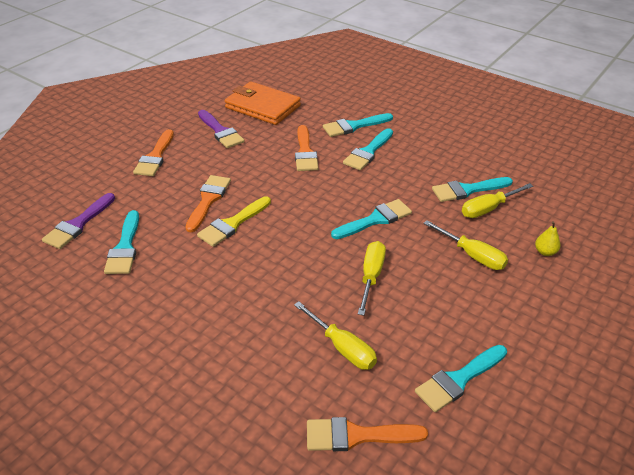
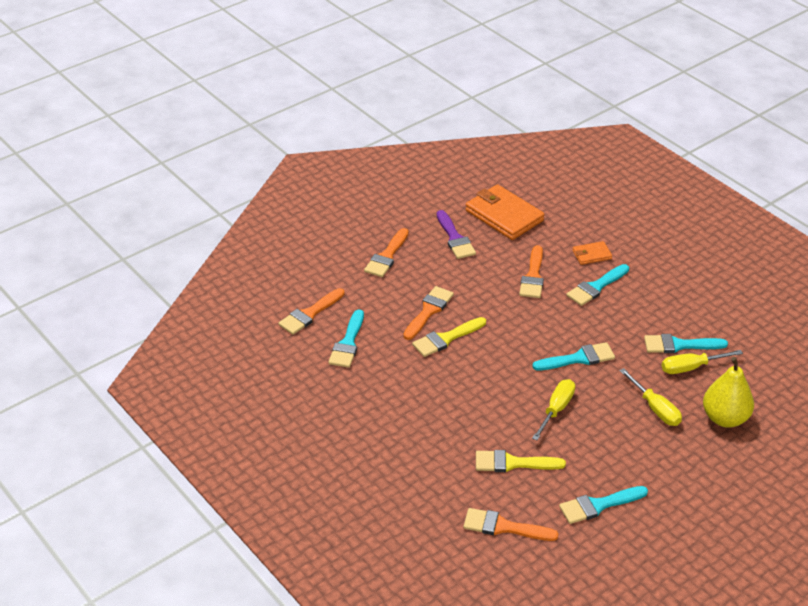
camera: 15 degrees right, 0 degrees up
purple brush [42,193,115,249] -> orange brush [278,288,345,335]
yellow screwdriver [294,301,377,370] -> yellow brush [476,450,566,472]
turquoise brush [323,113,393,137] -> orange wallet [573,241,612,265]
yellow pear [535,221,561,256] -> yellow pear [703,357,754,428], size x2.22

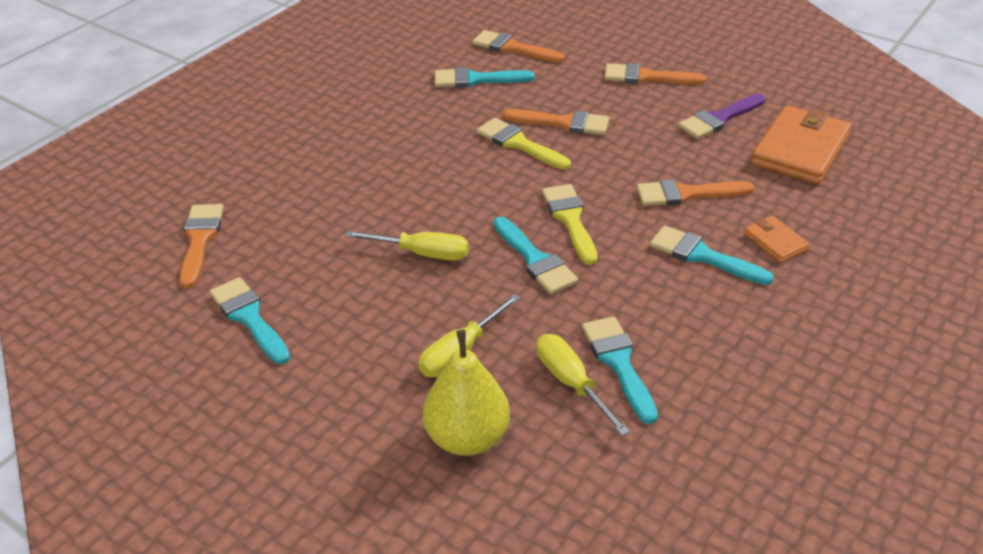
camera: 75 degrees right, 0 degrees up
yellow brush [476,450,566,472] -> yellow brush moved to [542,184,598,265]

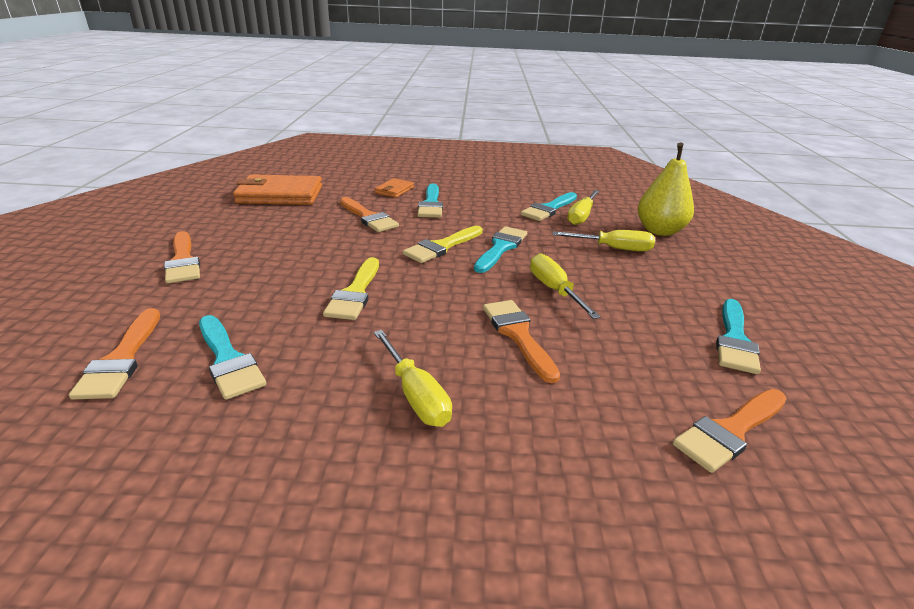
camera: 125 degrees left, 10 degrees down
orange brush [503,109,609,135] -> orange brush moved to [483,300,560,383]
purple brush [678,93,765,139] -> none
none -> yellow screwdriver [374,330,452,427]

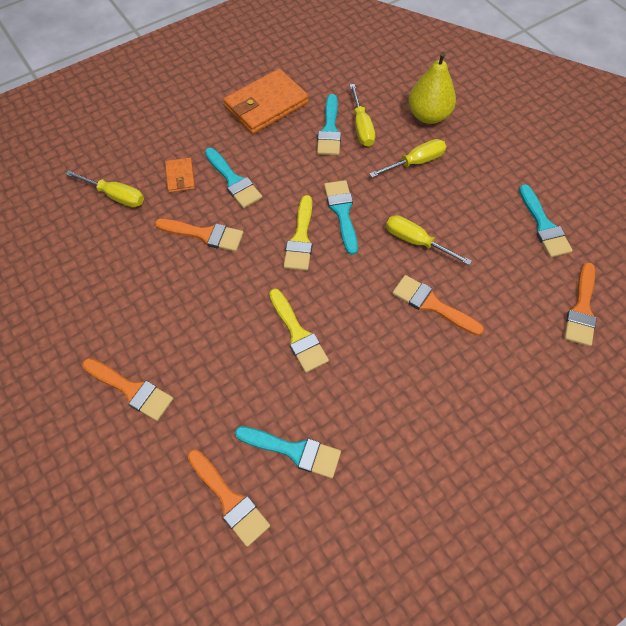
camera: 35 degrees left, 30 degrees up
orange wallet [233,174,322,205] -> orange wallet moved to [223,69,309,134]
yellow screwdriver [374,330,452,427] -> yellow screwdriver moved to [65,170,144,207]

